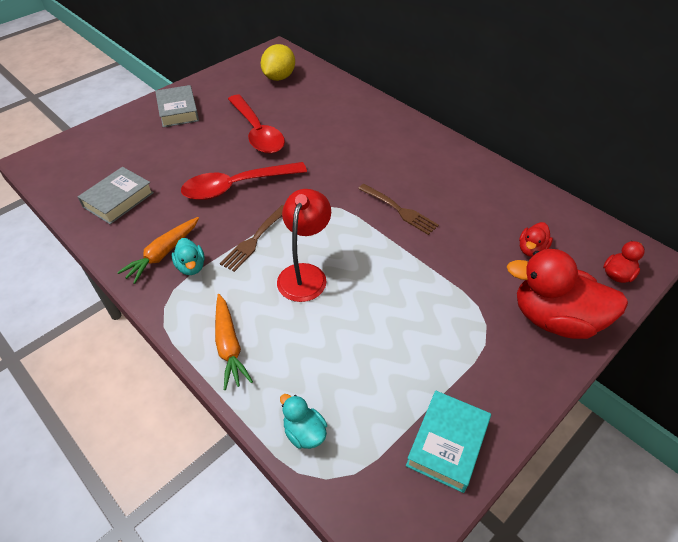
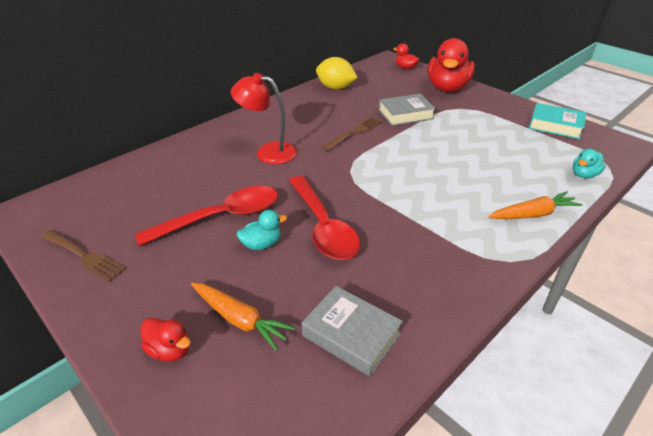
camera: 90 degrees left, 10 degrees down
orange carrot [117,217,199,284] -> orange carrot moved to [191,283,296,351]
grey book [155,85,199,127] -> grey book moved to [378,94,436,126]
turquoise duck [172,238,205,275] -> turquoise duck moved to [237,210,287,250]
brown fork [220,205,284,272] -> brown fork moved to [41,230,126,282]
yellow lemon [260,44,295,81] -> yellow lemon moved to [316,57,358,90]
red lamp [277,189,331,302] -> red lamp moved to [231,73,297,164]
red duck [519,222,553,257] -> red duck moved to [141,318,191,361]

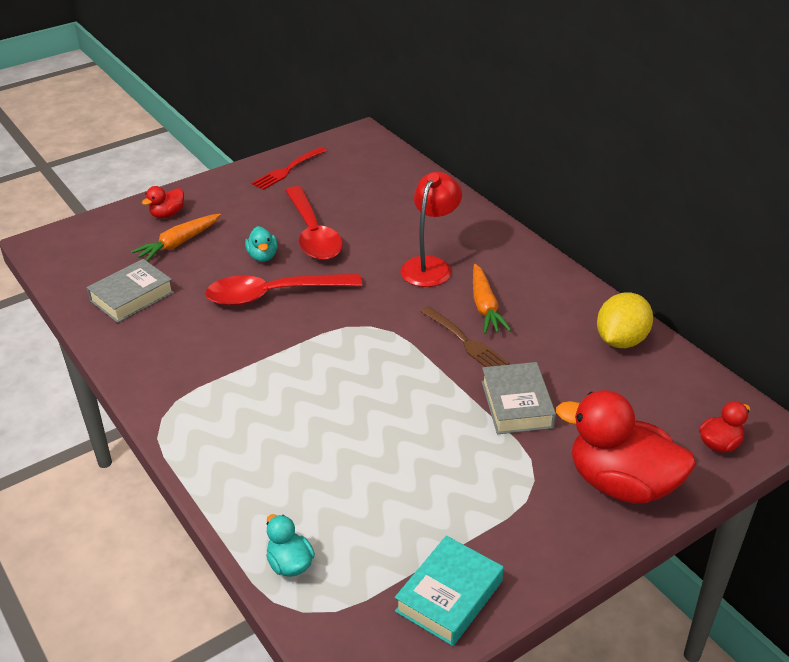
camera: 100 degrees right, 0 degrees up
brown fork [41,230,126,282] -> red fork [251,147,327,190]
orange carrot [488,191,582,219] -> orange carrot moved to [473,264,511,334]

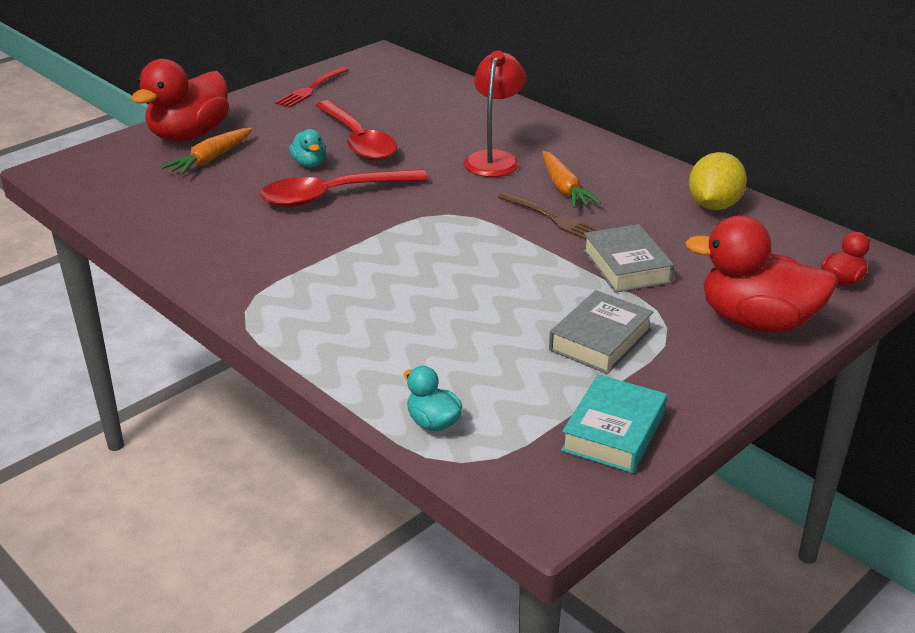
camera: 10 degrees left, 5 degrees down
grey book [86,259,174,323] -> grey book moved to [549,290,653,374]
red duck [142,186,184,218] -> red duck [131,59,229,141], size x2.16

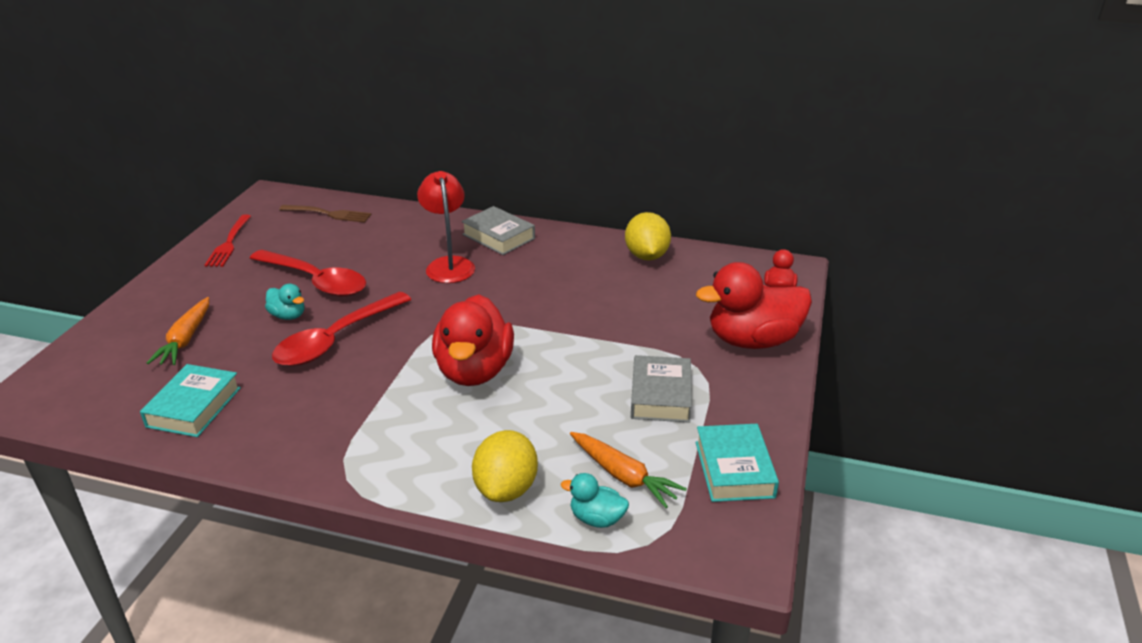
camera: 30 degrees left, 0 degrees up
red duck [131,59,229,141] -> red duck moved to [432,294,514,386]
brown fork [498,192,600,240] -> brown fork moved to [279,205,372,223]
orange carrot [542,151,601,208] -> orange carrot moved to [570,432,687,508]
grey book [583,224,674,293] -> grey book moved to [461,206,535,255]
none -> turquoise book [140,364,241,437]
none -> yellow lemon [472,430,538,502]

